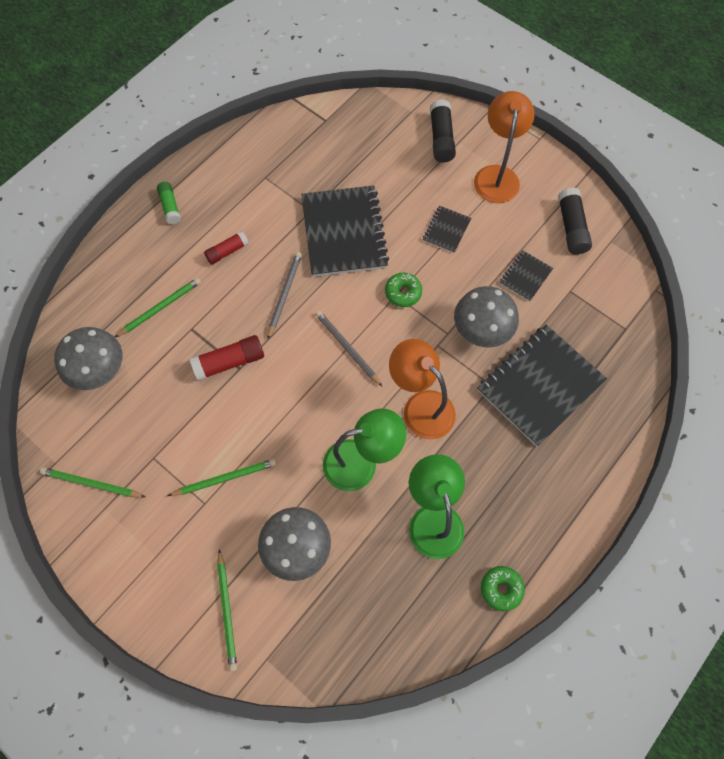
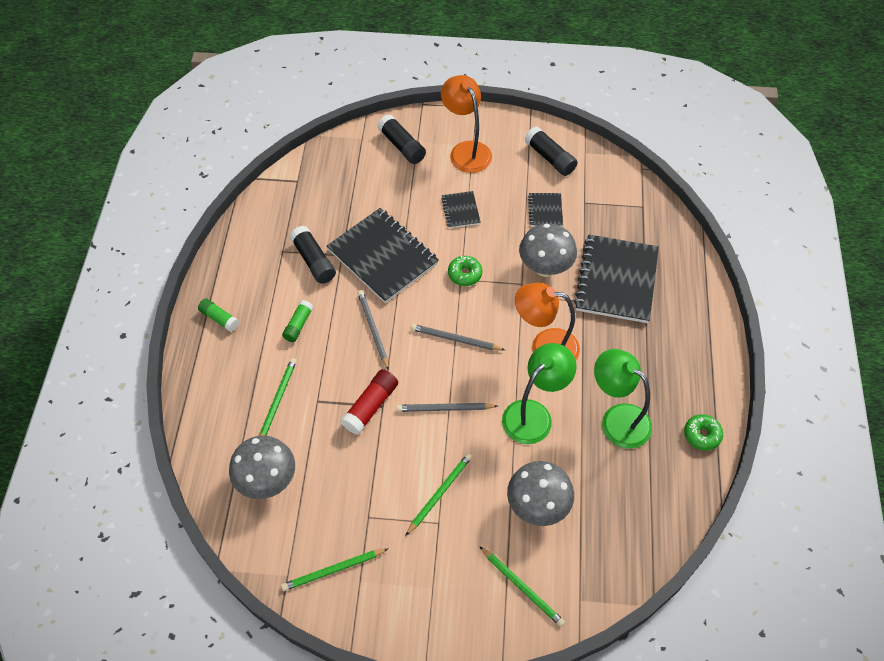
camera: 35 degrees left, 10 degrees down
red glue stick [204,231,249,265] -> green glue stick [282,300,313,342]
none -> black glue stick [290,226,336,284]
none -> grey pencil [396,403,498,412]

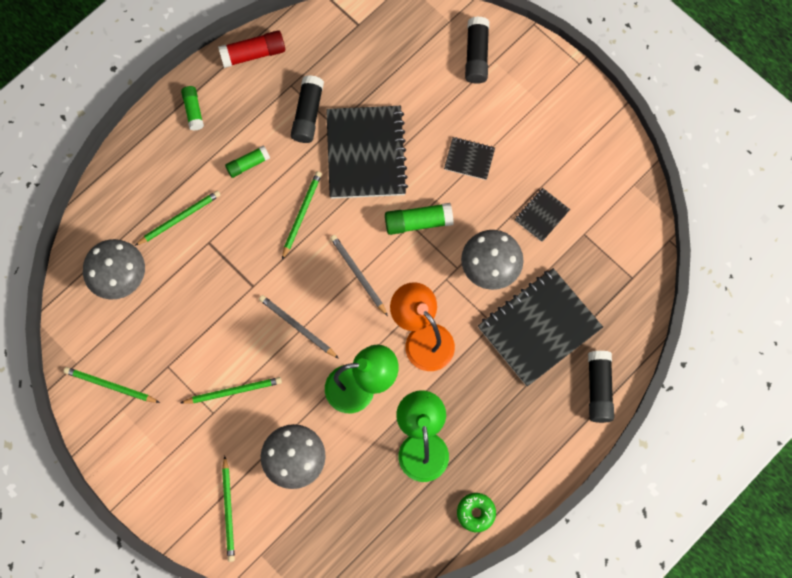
camera: 40 degrees right, 15 degrees up
red glue stick [340,369,398,435] -> red glue stick moved to [218,30,285,68]
grey pencil [357,290,389,370] -> green pencil [282,171,322,260]
orange lamp [441,75,492,173] -> none
black notebook [441,191,481,228] -> black notebook turned 75 degrees clockwise [444,137,495,180]
green donut [448,256,483,286] -> green glue stick [385,203,454,235]
black glue stick [524,126,578,176] -> black glue stick moved to [588,351,614,423]

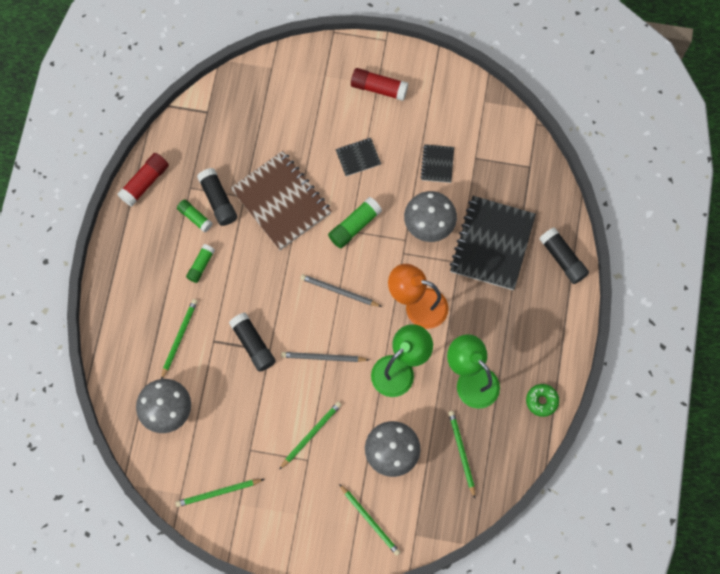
camera: 35 degrees left, 0 degrees up
green glue stick [181,86,204,131] -> green glue stick moved to [177,199,213,232]
green pencil [282,171,322,260] -> green pencil moved to [449,411,475,498]
black notebook [326,106,408,199] -> brown notebook [231,151,332,250]
black glue stick [465,16,489,84] -> black glue stick moved to [229,312,276,372]
none -> red glue stick [351,68,408,101]

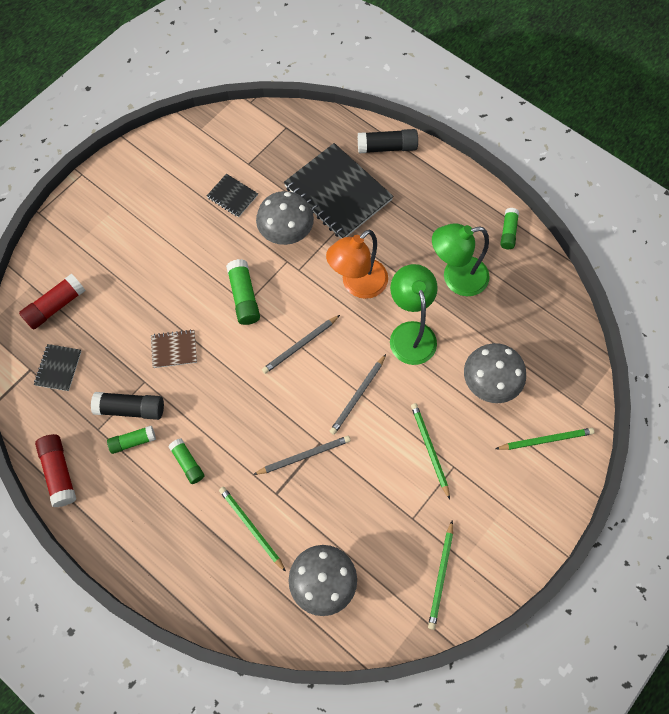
camera: 60 degrees left, 5 degrees down
black glue stick [229,312,276,372] -> grey pencil [253,436,351,475]
brown notebook [231,151,332,250] -> brown notebook [151,329,197,368], size x0.47
black notebook [335,138,381,176] -> black notebook moved to [34,344,81,391]
red glue stick [351,68,408,101] -> red glue stick moved to [19,274,85,330]
green pencil [449,411,475,498] -> none
green donut [526,384,559,417] -> green glue stick [500,208,519,249]

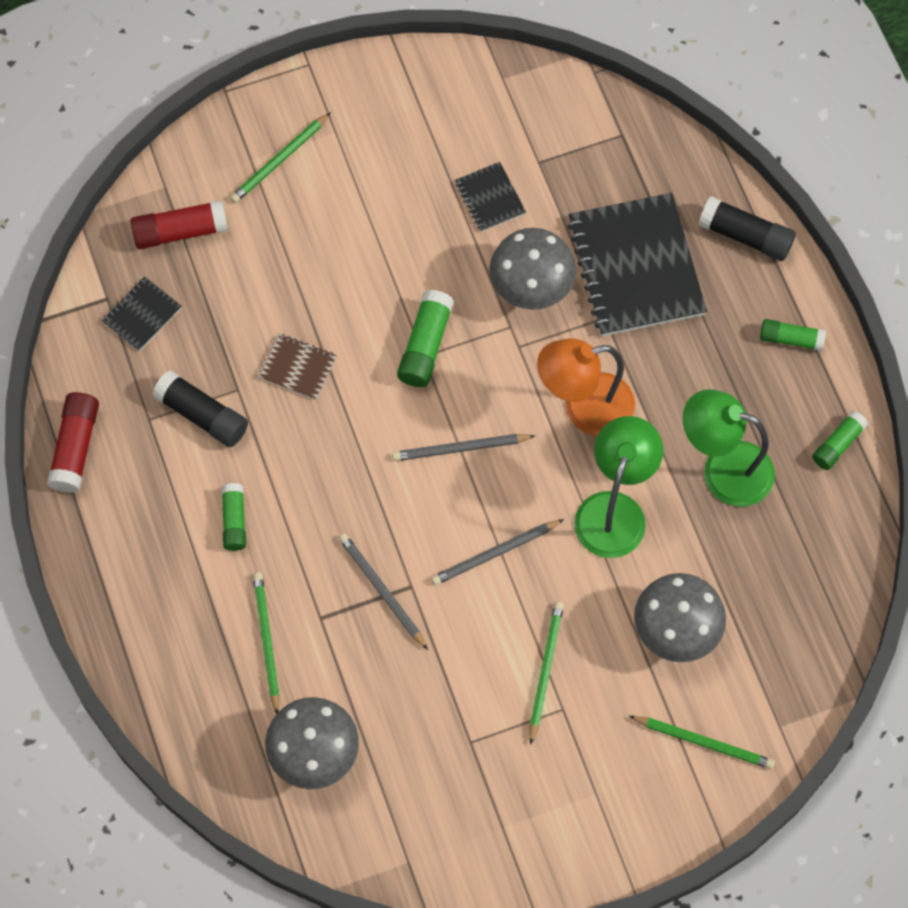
camera: 30 degrees right, 0 degrees up
green glue stick [107,426,156,454] -> green glue stick moved to [760,319,826,351]
grey pencil [253,436,351,475] -> grey pencil turned 135 degrees counterclockwise [339,533,428,650]
green pencil [428,520,453,630] -> green pencil moved to [230,112,331,203]

